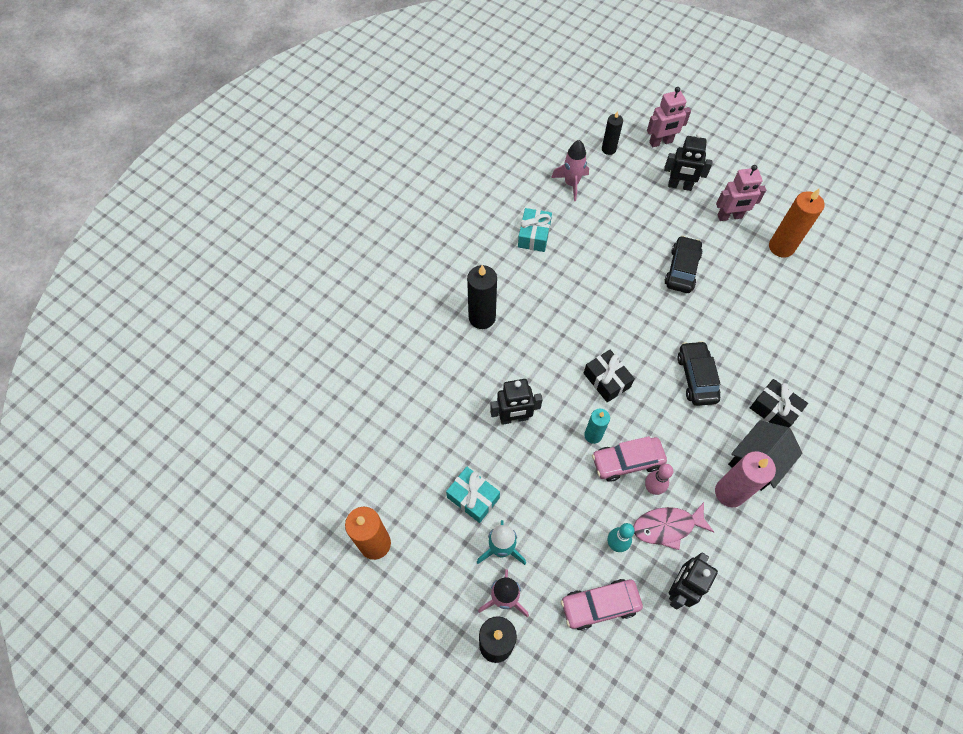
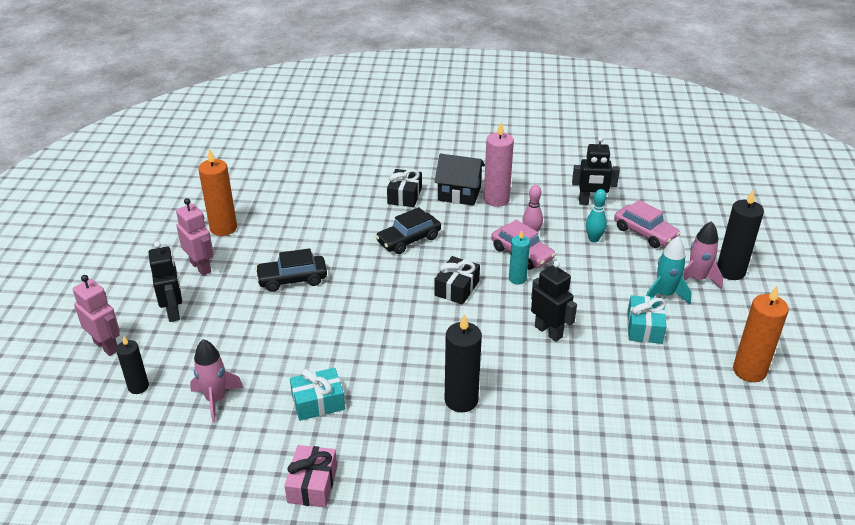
camera: 120 degrees left, 25 degrees down
pink fish [633,502,714,550] -> none
none -> pink gift [284,445,337,508]

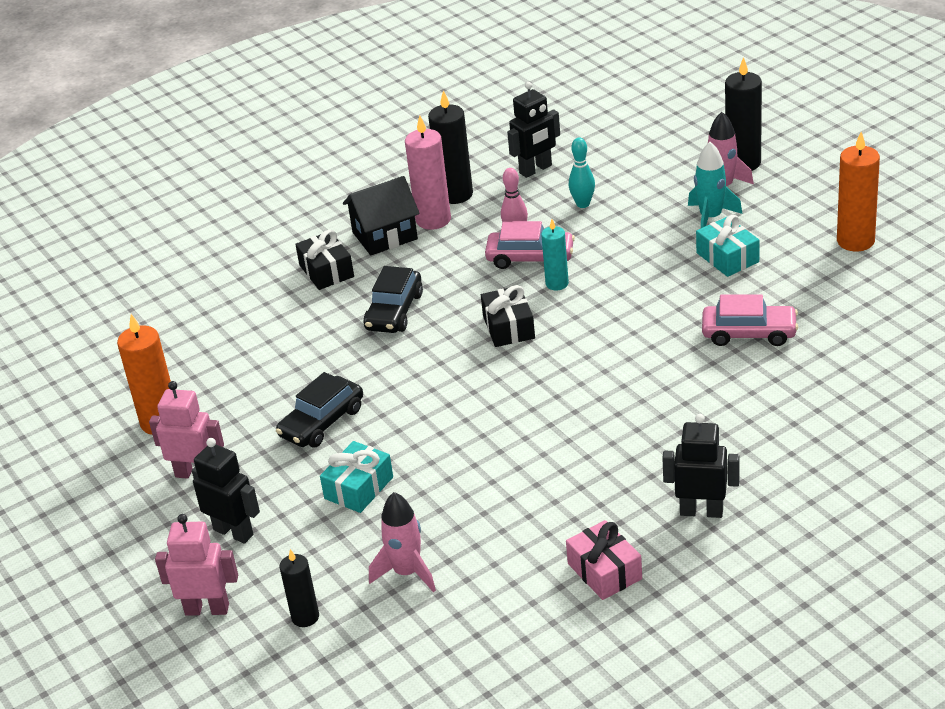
camera: 35 degrees left, 0 degrees up
turquoise gift [290,368,345,421] -> turquoise gift moved to [320,441,393,513]
black candle [445,314,482,412] -> black candle moved to [428,90,473,204]
black robot [531,261,577,342] -> black robot moved to [662,414,740,518]
pink car [614,200,680,248] -> pink car moved to [702,295,798,346]

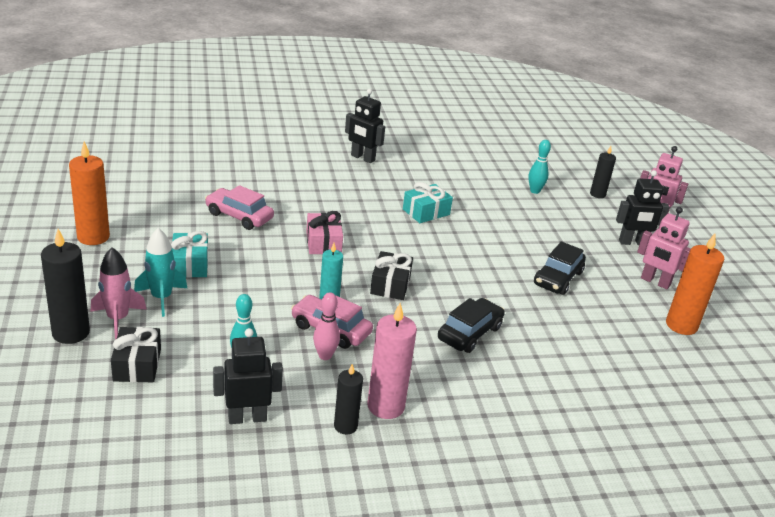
camera: 165 degrees left, 5 degrees down
black robot [192,438,260,544] -> black robot turned 60 degrees counterclockwise [616,170,669,245]
black car [276,372,363,447] -> black car turned 150 degrees clockwise [534,241,586,295]
black gift [295,230,354,290] -> black gift moved to [111,327,161,382]
turquoise gift [320,441,393,513] -> turquoise gift moved to [403,182,453,223]
black house [343,176,420,255] -> none
pink rocket [369,492,436,592] -> turquoise bowling pin [529,140,551,194]
black candle [428,90,473,204] -> black candle [334,364,363,434], size x0.61
pink gift [566,520,642,600] -> pink gift moved to [306,211,343,254]

